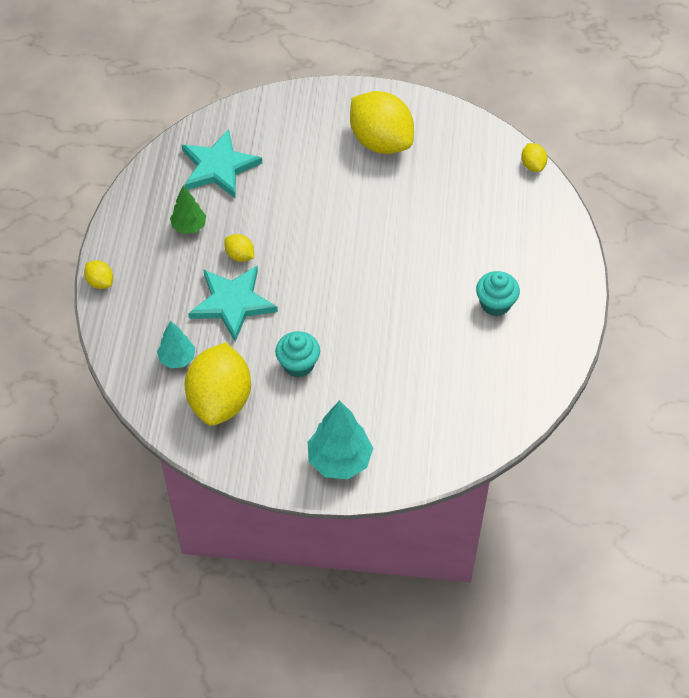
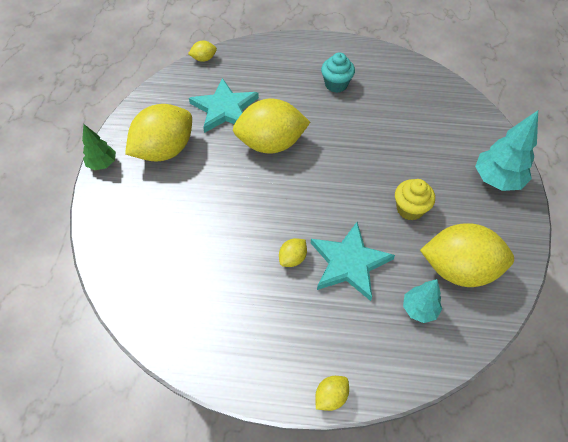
camera: 90 degrees left, 0 degrees up
green tree [170,186,206,234] -> green tree moved to [82,124,116,170]
turquoise star [182,129,262,199] -> turquoise star moved to [189,78,259,133]
turquoise cupcake [275,331,320,377] -> yellow cupcake [395,179,435,220]
none -> yellow lemon [233,99,310,154]

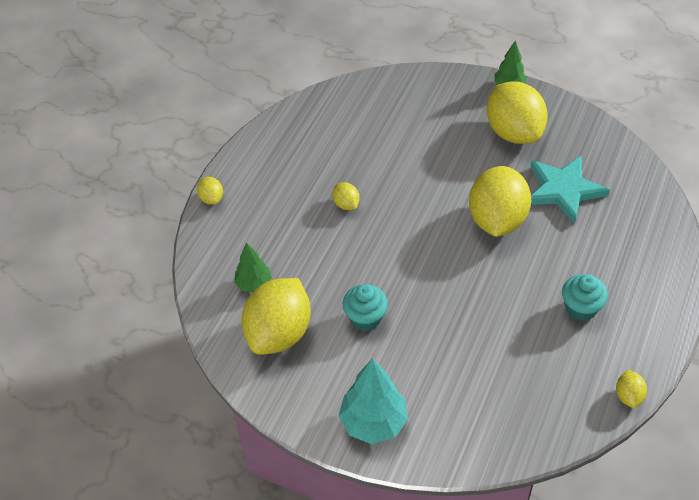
camera: 110 degrees right, 5 degrees down
yellow lemon [188,41,217,62] -> yellow lemon moved to [616,369,647,408]
turquoise star [311,222,395,301] -> none
yellow cupcake [395,179,435,220] -> turquoise cupcake [343,284,388,331]
turquoise tree [403,279,442,323] -> green tree [234,242,272,292]

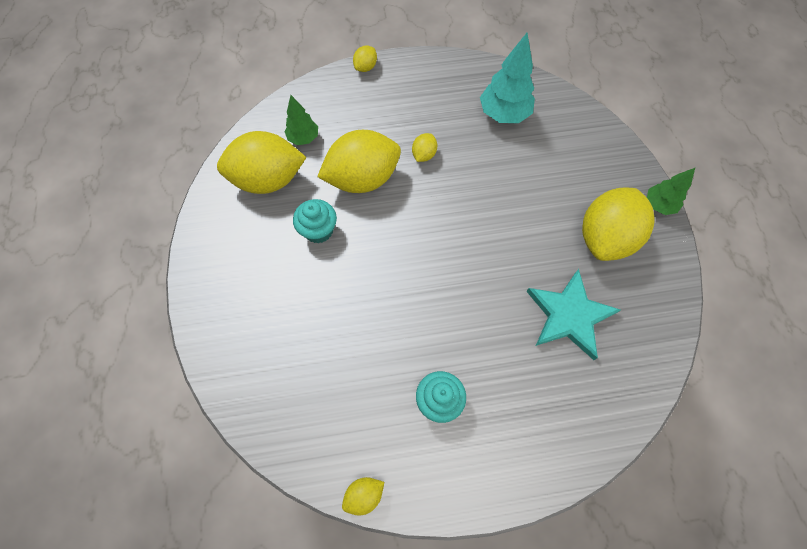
camera: 55 degrees right, 15 degrees up
turquoise tree [339,358,408,444] -> turquoise tree moved to [480,33,535,123]
yellow lemon [469,166,531,237] -> yellow lemon moved to [317,130,401,193]

